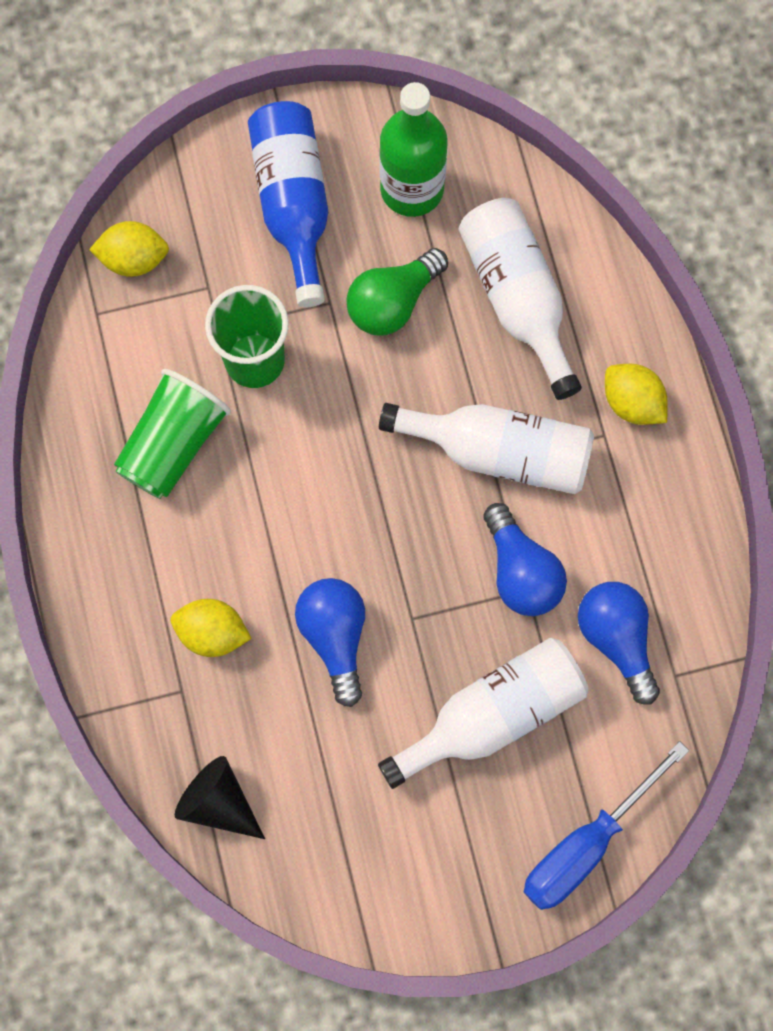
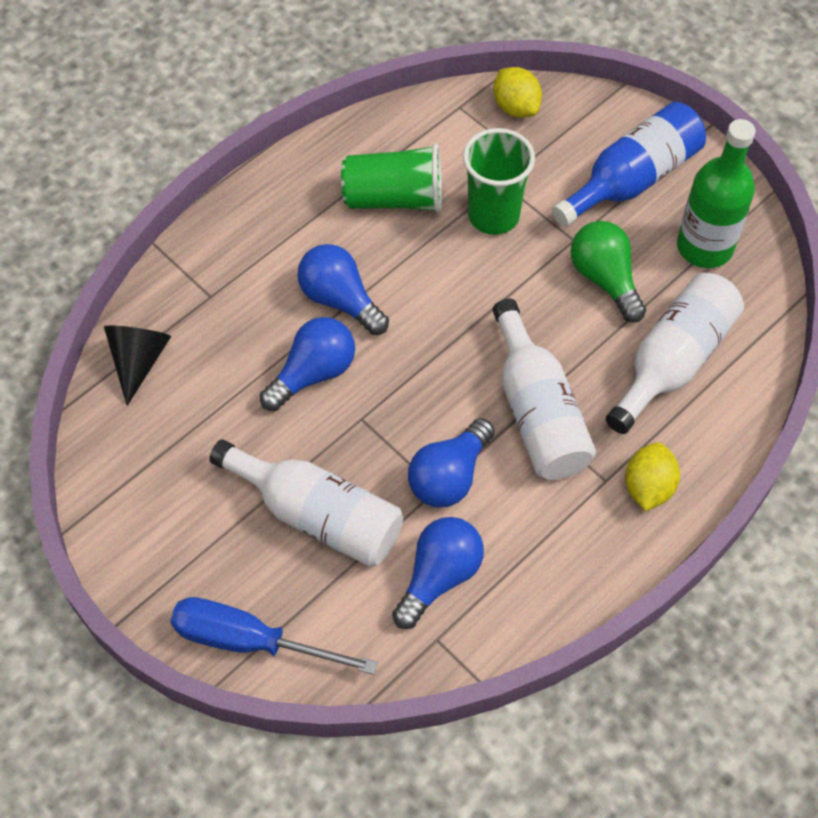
camera: 60 degrees right, 15 degrees down
yellow lemon [171,599,252,657] -> none
green light bulb [346,248,448,336] -> green light bulb turned 45 degrees clockwise [571,221,646,322]
none -> blue light bulb [297,244,389,335]

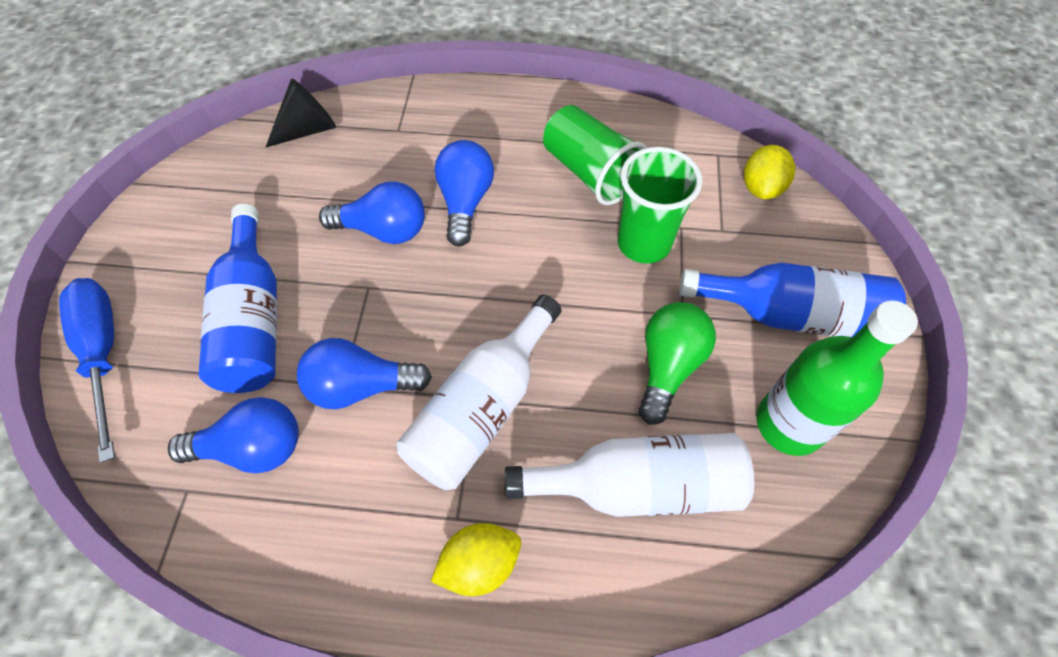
camera: 50 degrees right, 0 degrees up
white bottle [209,439,403,567] -> blue bottle [198,204,277,393]

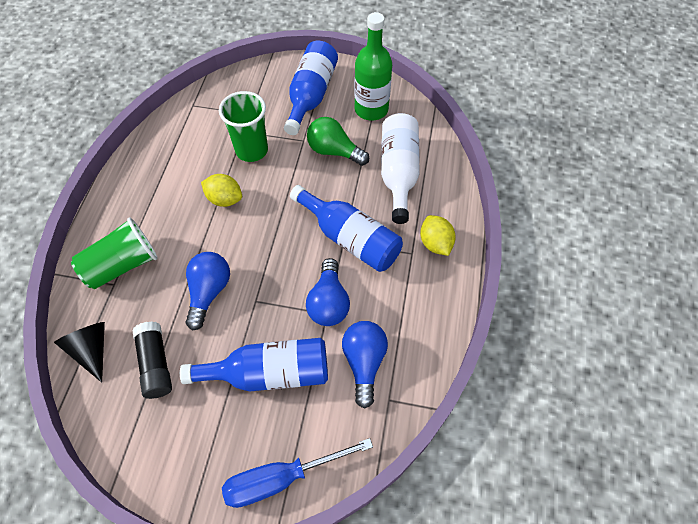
camera: 85 degrees left, 0 degrees up
white bottle [396,294,562,490] -> blue bottle [290,185,403,272]
blue light bulb [435,140,494,246] -> none
green cup [543,105,647,205] -> green cup moved to [71,217,158,289]
yellow lemon [744,145,795,199] -> yellow lemon moved to [201,174,242,207]
none -> black glue stick [132,321,172,399]

